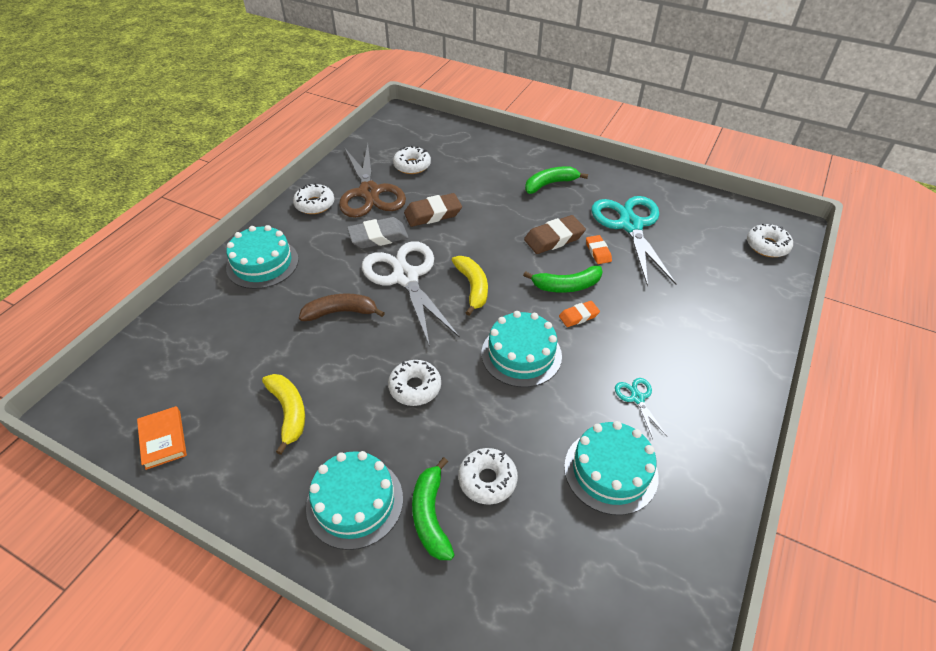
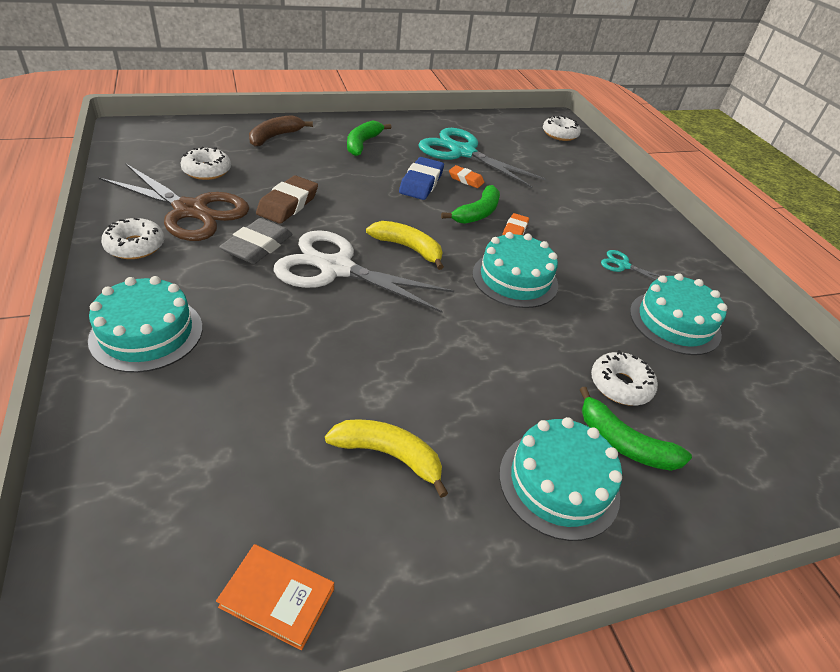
camera: 50 degrees left, 5 degrees down
brown banana [299,293,385,321] -> brown banana moved to [249,115,313,147]
white donut [388,360,441,406] -> none
brown eraser [524,215,586,254] -> blue eraser [399,157,444,200]

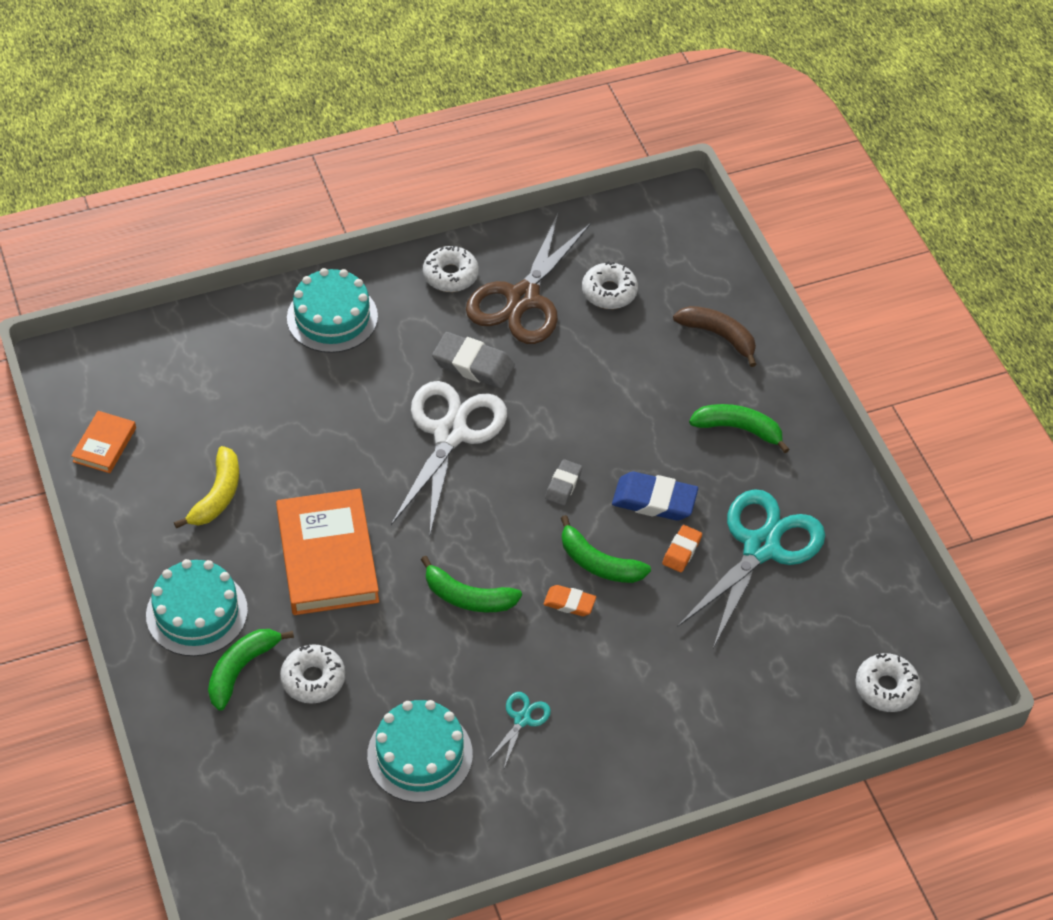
camera: 90 degrees right, 10 degrees up
brown eraser [256,175,318,224] -> none
yellow banana [366,221,444,270] -> none
turquoise cake [472,232,558,308] -> green banana [421,556,522,612]
none -> orange book [276,489,379,615]
none -> grey eraser [545,459,582,506]

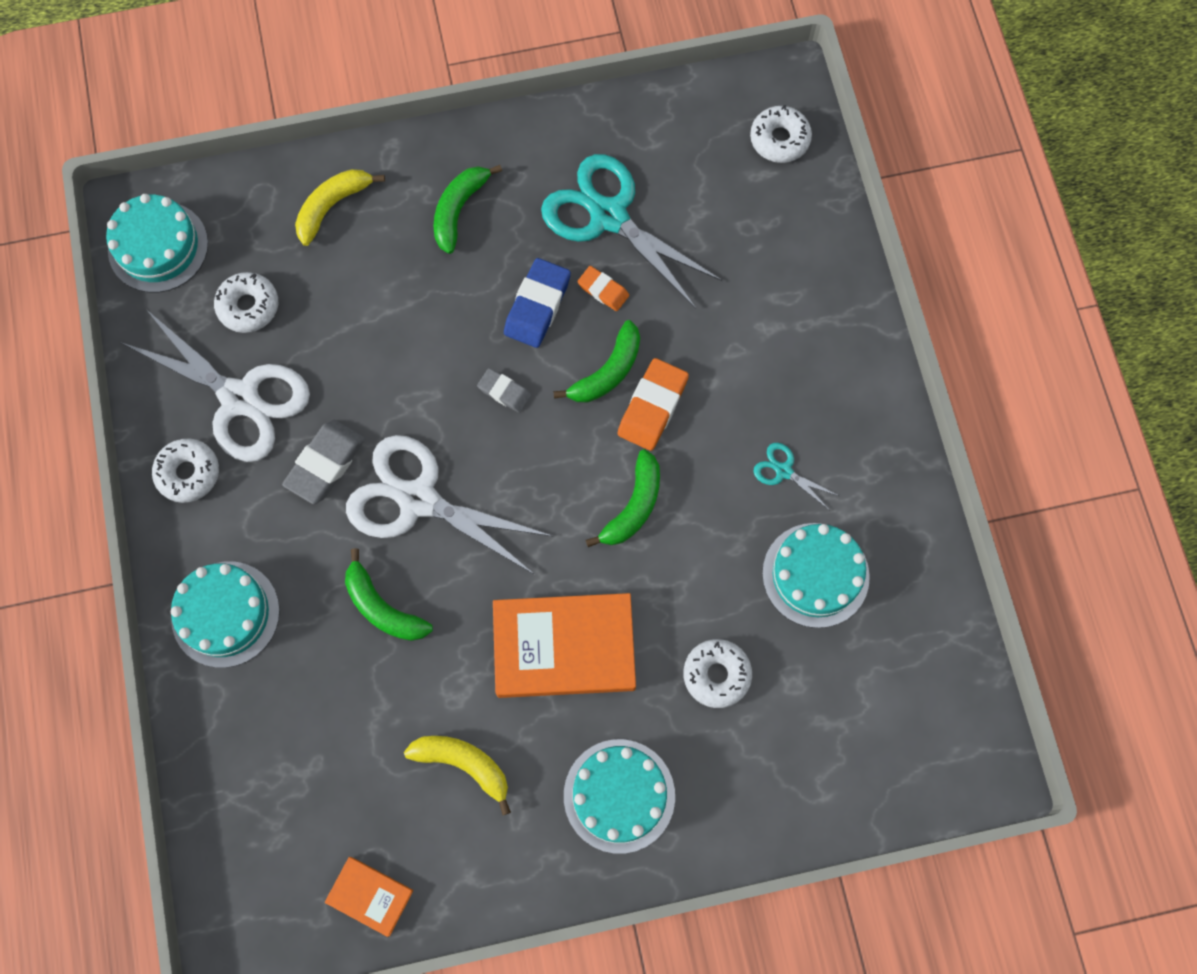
camera: 80 degrees left, 20 degrees up
green banana [208,629,294,711] -> green banana moved to [345,548,433,641]
brown scissors [466,214,591,344] -> white scissors [120,309,310,462]
orange eraser [543,585,596,616] -> orange eraser [617,358,689,451], size x1.70
brown banana [673,306,757,367] -> yellow banana [295,169,385,246]
none -> turquoise cake [106,194,208,293]

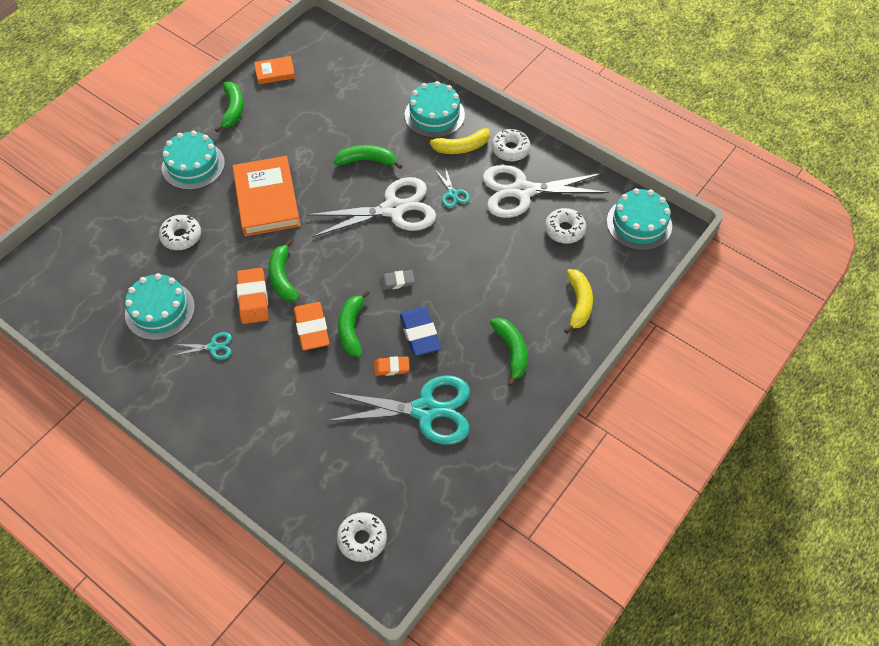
camera: 140 degrees right, 15 degrees down
grey eraser [282,420,365,504] -> turquoise scissors [435,167,470,208]
yellow banana [404,736,511,815] -> yellow banana moved to [423,128,490,154]
orange book [493,593,636,698] -> orange book turned 60 degrees counterclockwise [232,156,301,236]
none -> green banana [214,82,243,132]
none -> orange eraser [236,268,268,324]

